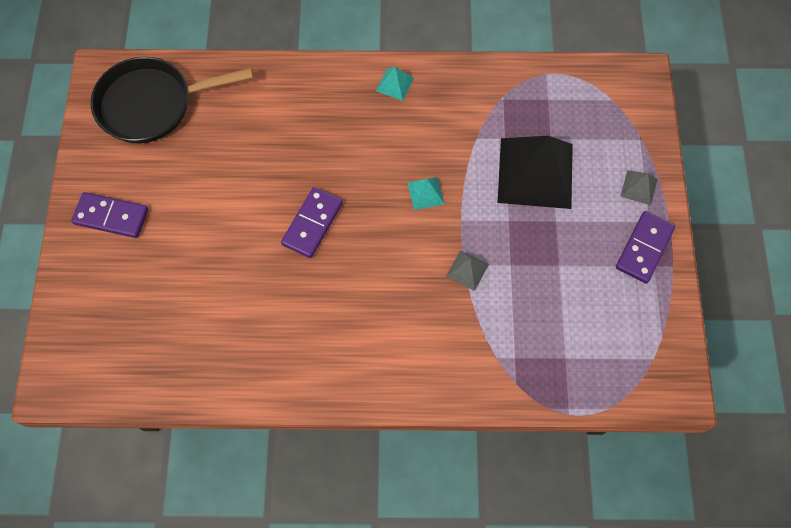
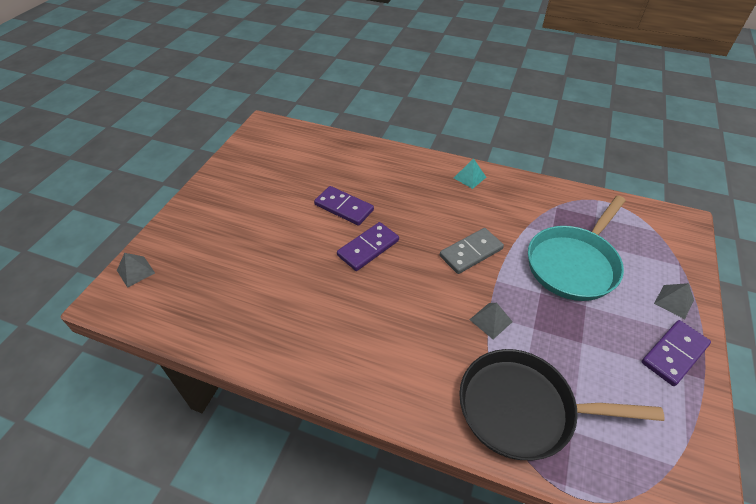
camera: 20 degrees right, 20 degrees down
purple domino [71,192,148,238] -> purple domino moved to [314,186,374,226]
black pan [91,57,253,143] -> black pan moved to [459,349,665,461]
turquoise pyramid [408,177,444,210] -> grey domino [440,228,504,274]
black pyramid [498,136,573,209] -> turquoise pan [528,196,626,301]
none -> grey pyramid [117,253,155,288]

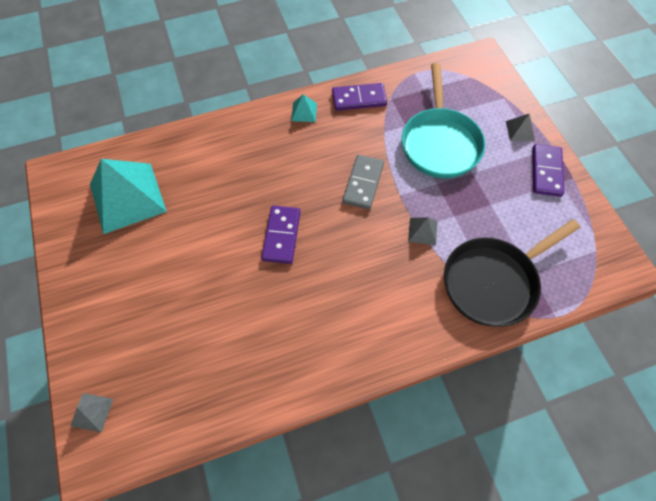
camera: 40 degrees left, 15 degrees up
purple domino [314,186,374,226] -> purple domino moved to [332,83,387,111]
none -> turquoise pyramid [90,159,167,234]

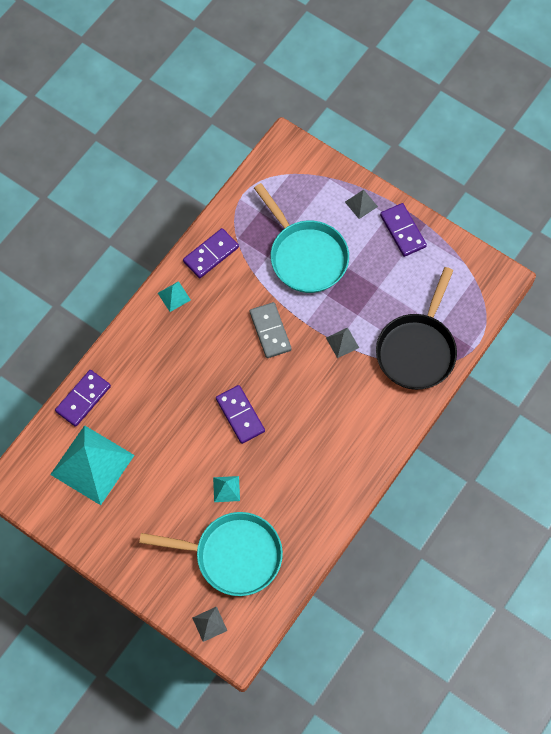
camera: 35 degrees left, 5 degrees up
none -> purple domino [55,370,111,427]
none -> turquoise pan [139,512,283,596]
none -> turquoise pyramid [213,476,240,502]

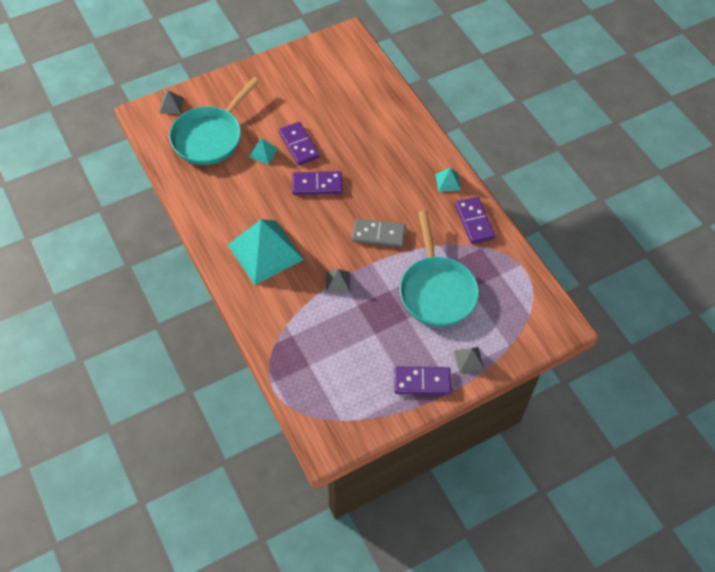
camera: 115 degrees right, 10 degrees down
turquoise pyramid [50,425,135,505] -> turquoise pyramid moved to [228,219,304,285]
purple domino [55,370,111,427] -> purple domino moved to [279,122,320,165]
turquoise pan [254,183,349,293] -> turquoise pan turned 90 degrees counterclockwise [400,211,479,327]
black pan [376,267,457,390] -> none

